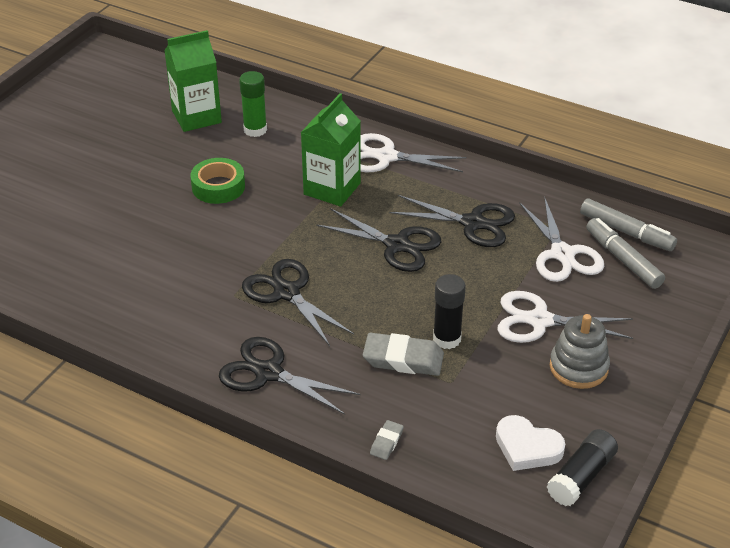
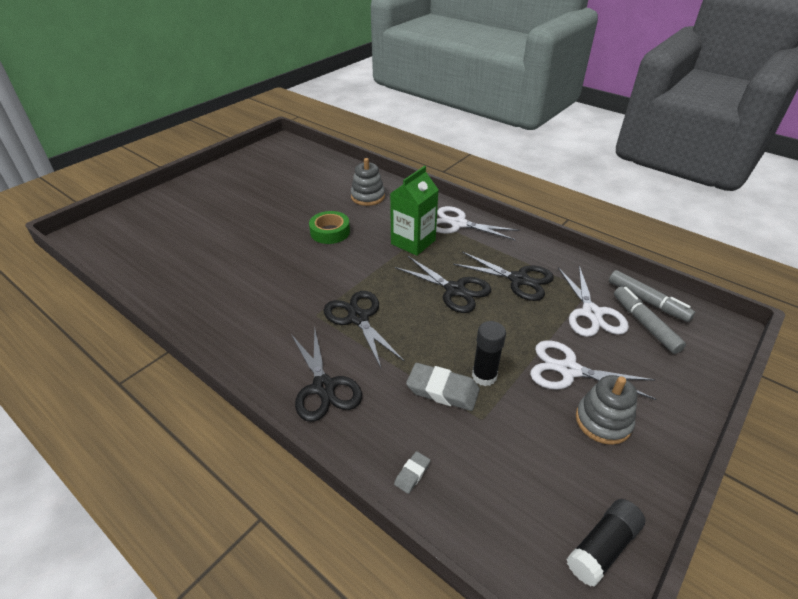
camera: 10 degrees right, 0 degrees up
green carton [164,30,222,132] -> none
black scissors [219,337,360,415] -> black scissors turned 150 degrees counterclockwise [291,329,362,422]
green glue stick [239,71,267,137] -> grey stacking toy [351,158,385,206]
white heart [496,415,565,471] -> none

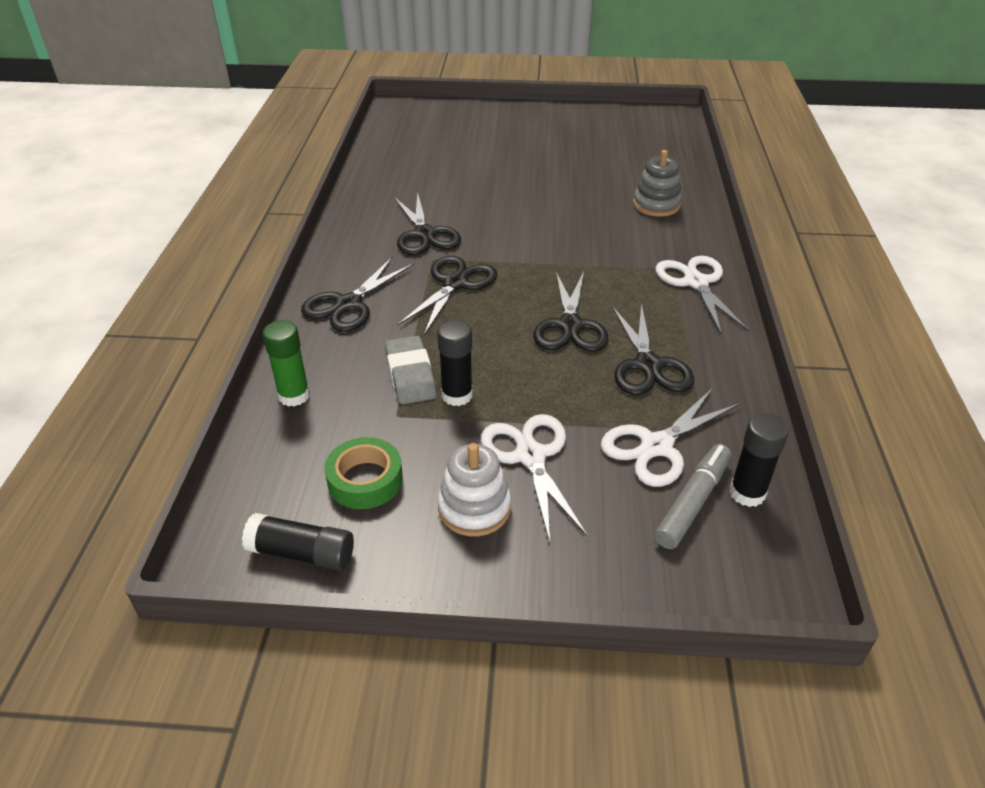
camera: 55 degrees right, 0 degrees up
green tape [309,211,350,244] -> green tape moved to [324,437,403,509]
green carton [390,166,439,256] -> none
grey eraser [394,451,431,494] -> green glue stick [262,320,310,407]
grey stacking toy [576,375,637,445] -> white stacking toy [438,443,511,536]
grey marker [609,270,695,322] -> black glue stick [729,413,789,507]
none -> black scissors [394,192,461,255]

